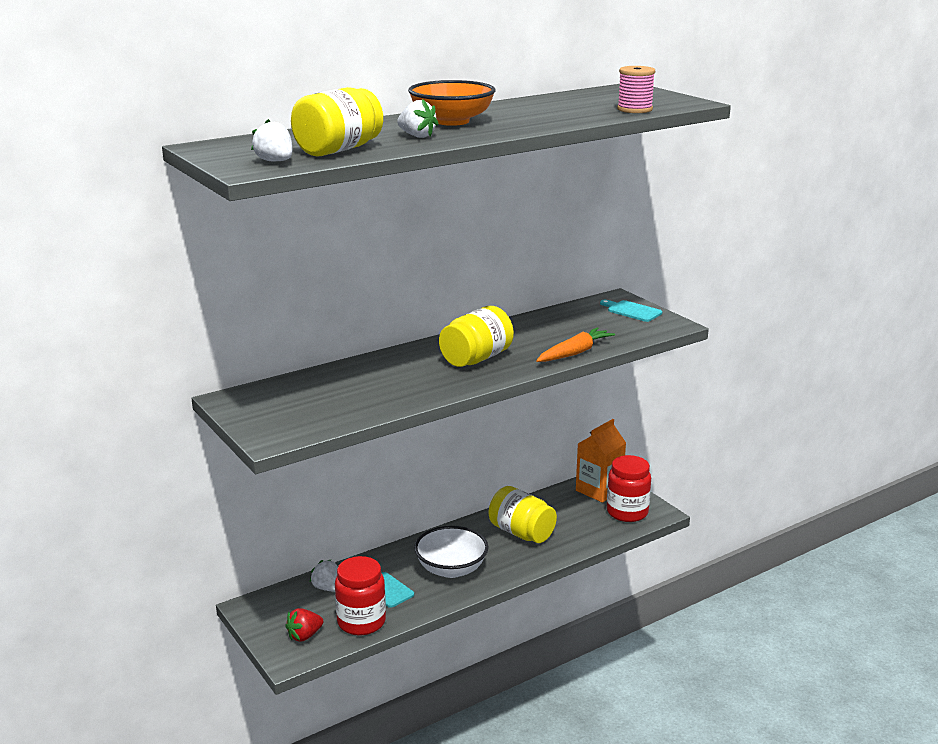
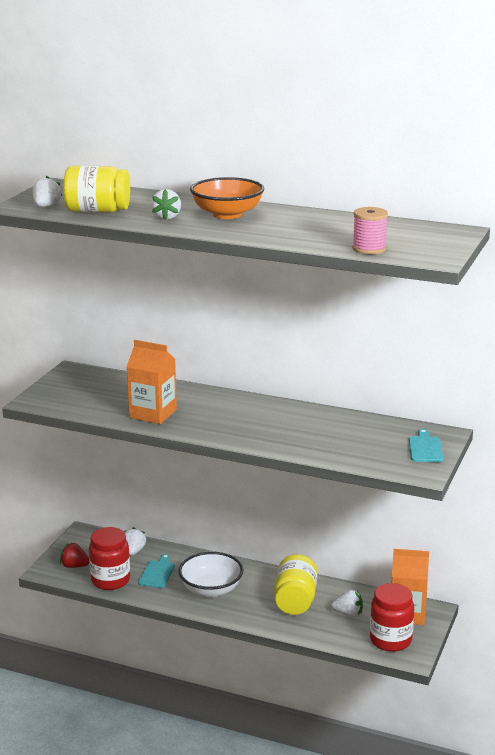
camera: 55 degrees right, 0 degrees up
yellow jar [439,306,514,367] -> none
orange carrot [536,327,615,362] -> none
none -> orange carton [126,340,177,424]
none -> white strawberry [331,590,363,617]

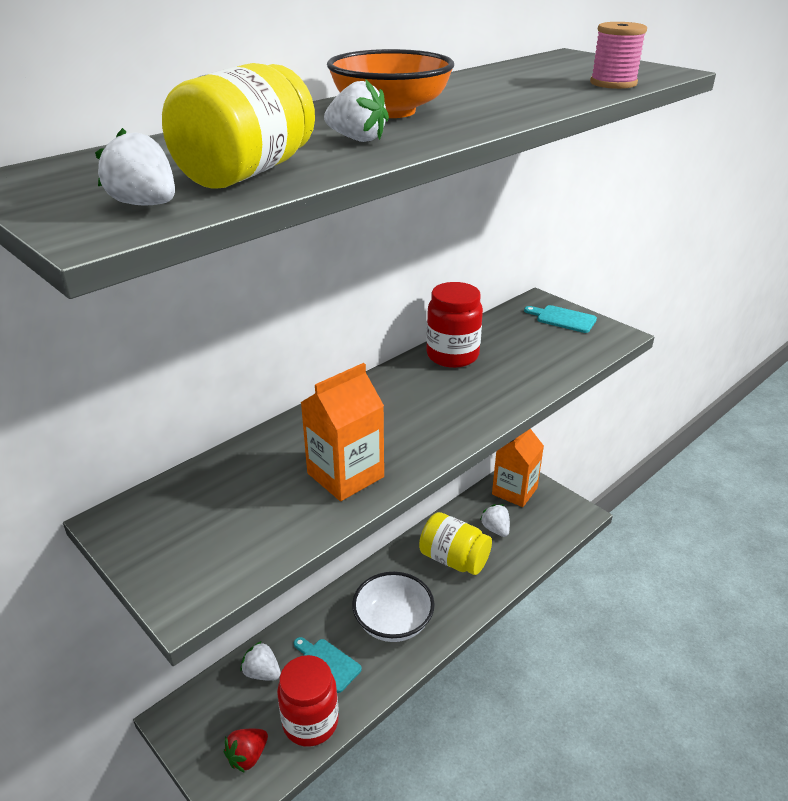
camera: 65 degrees left, 10 degrees up
white strawberry [331,590,363,617] -> white strawberry turned 60 degrees counterclockwise [480,504,510,537]
red jar [370,583,414,652] -> red jar moved to [426,282,483,368]

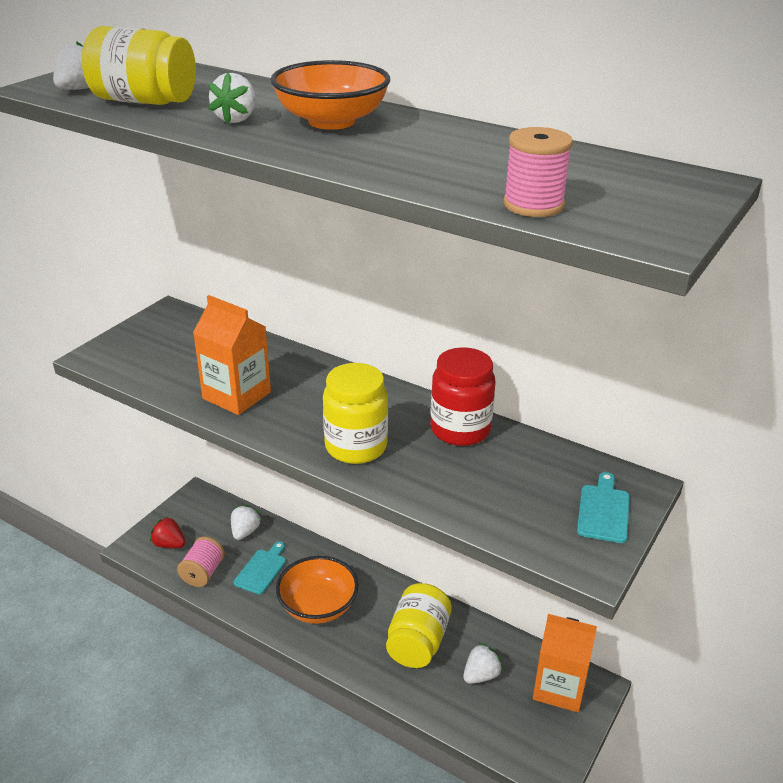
camera: 75 degrees right, 0 degrees up
red jar [277,655,339,747] -> pink spool [177,536,225,587]
white bowl [352,572,435,642] -> orange bowl [276,556,359,624]
none -> yellow jar [323,363,388,464]

